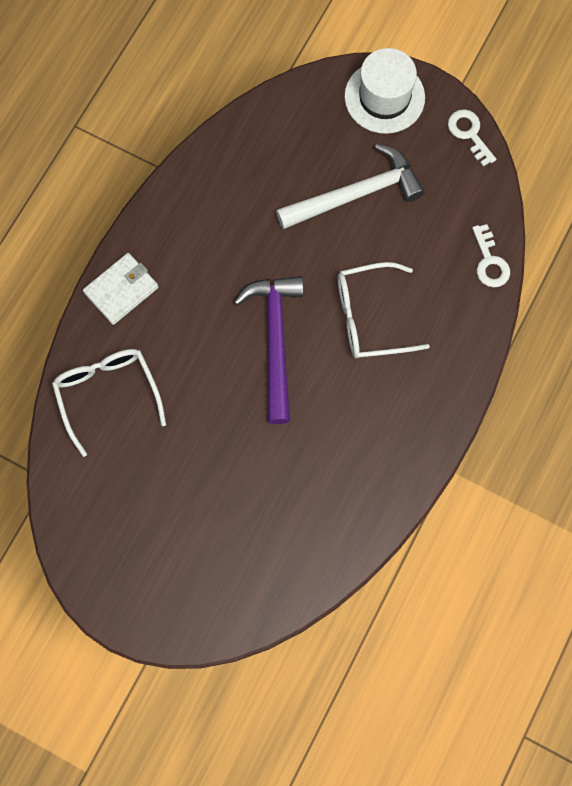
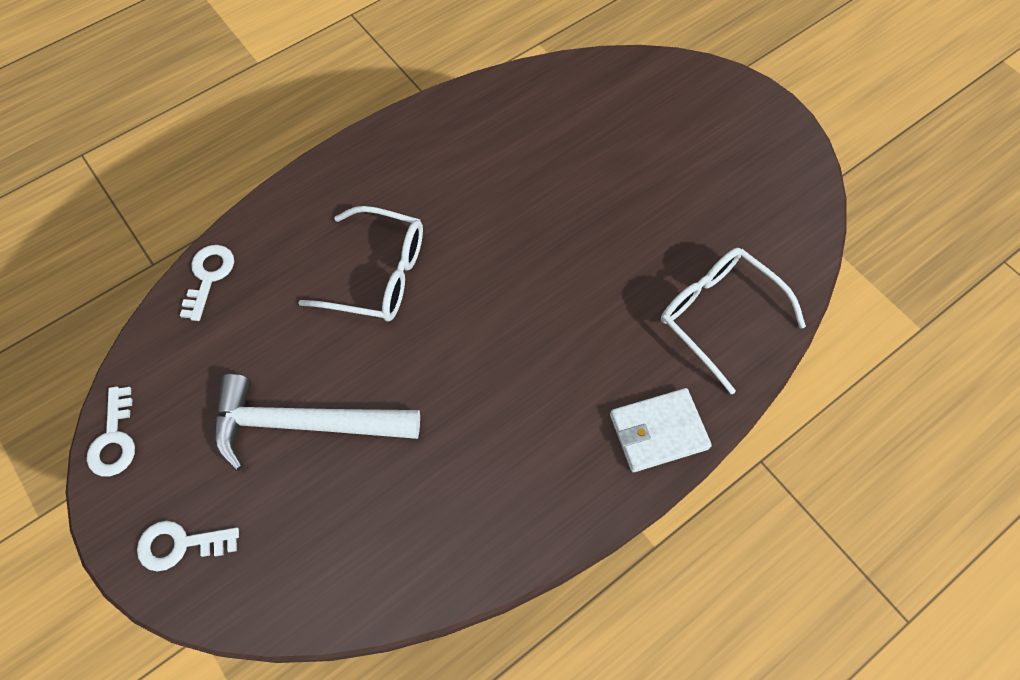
camera: 155 degrees left, 10 degrees down
white glasses [52,349,166,457] -> white glasses turned 135 degrees clockwise [661,248,806,394]
purple hammer [234,276,303,424] -> none
white hat [344,48,425,134] -> white key [137,521,239,572]

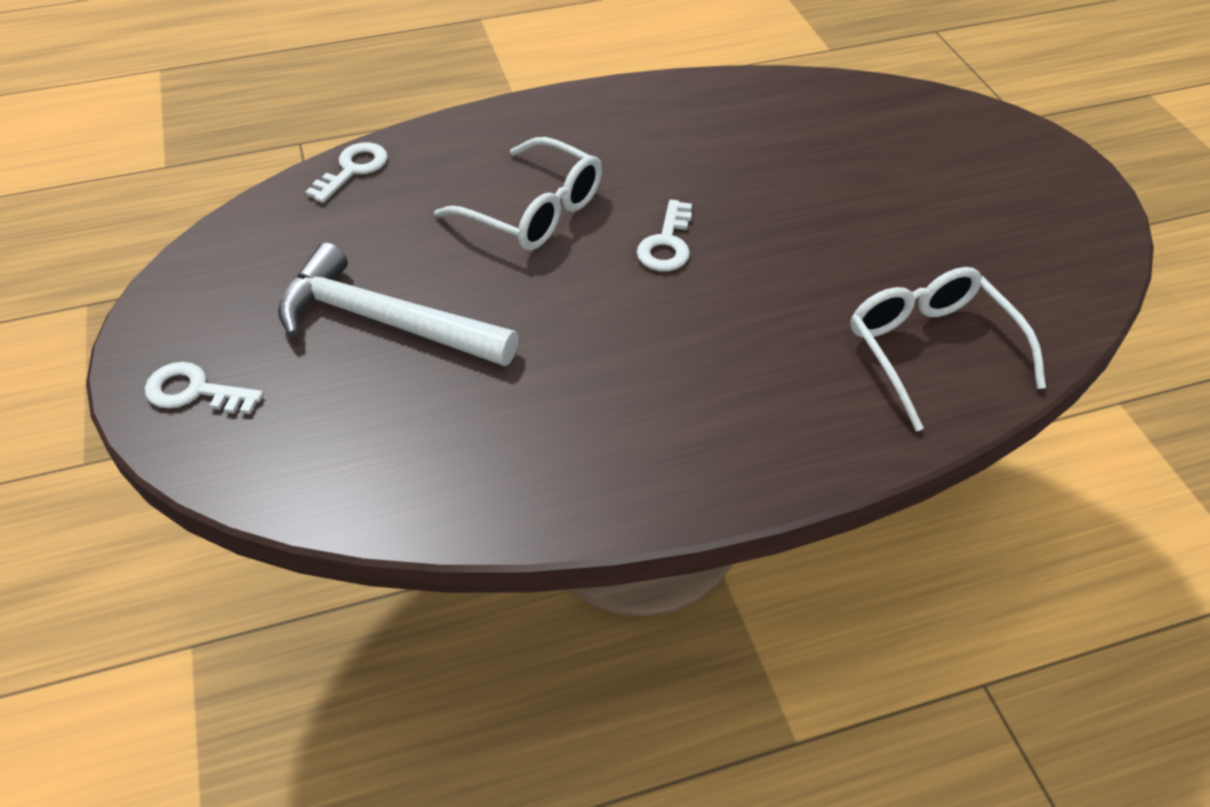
camera: 20 degrees right, 15 degrees down
white key [87,386,135,477] -> white key moved to [637,200,692,271]
white wallet [610,388,712,472] -> none

